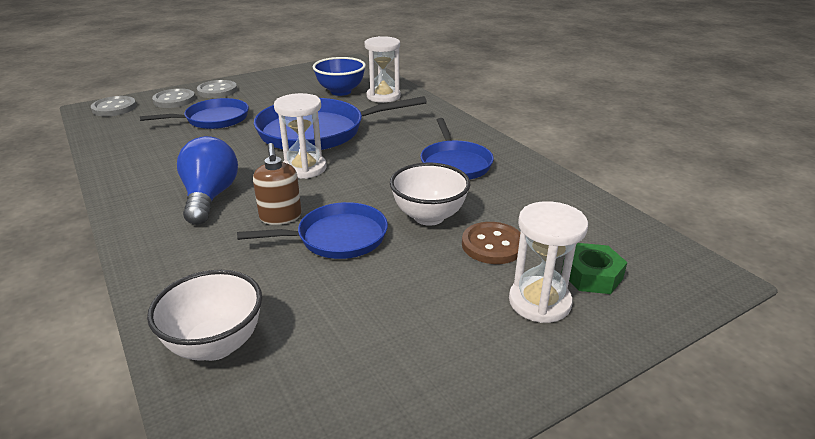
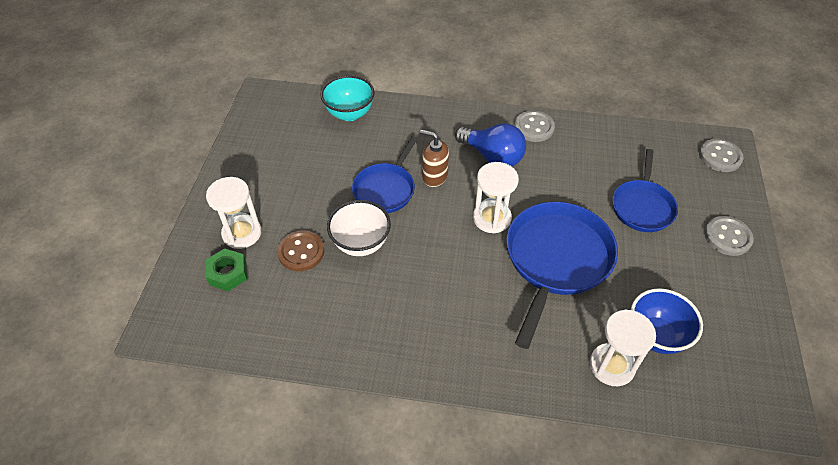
camera: 130 degrees right, 20 degrees up
white bowl [147,270,262,361] -> turquoise bowl [320,75,375,121]
grey button [152,88,195,108] -> grey button moved to [515,110,555,142]
blue pan [420,118,494,179] -> none

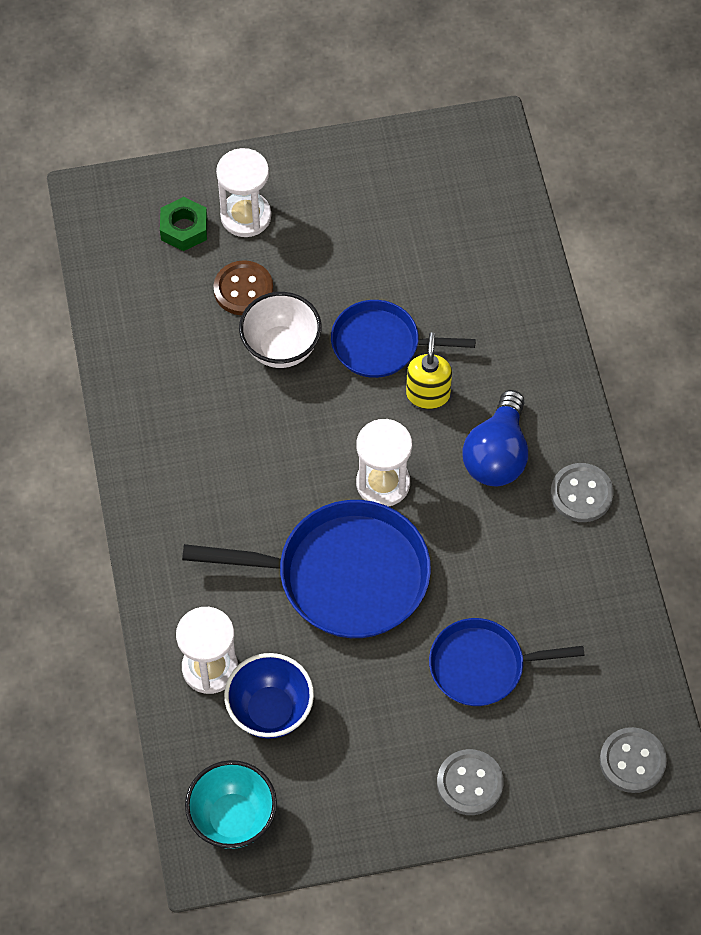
camera: 70 degrees right, 10 degrees up
turquoise bowl [320,75,375,121] -> turquoise bowl moved to [185,760,277,849]
brown soap dispenser [420,130,449,187] -> yellow soap dispenser [406,332,452,409]

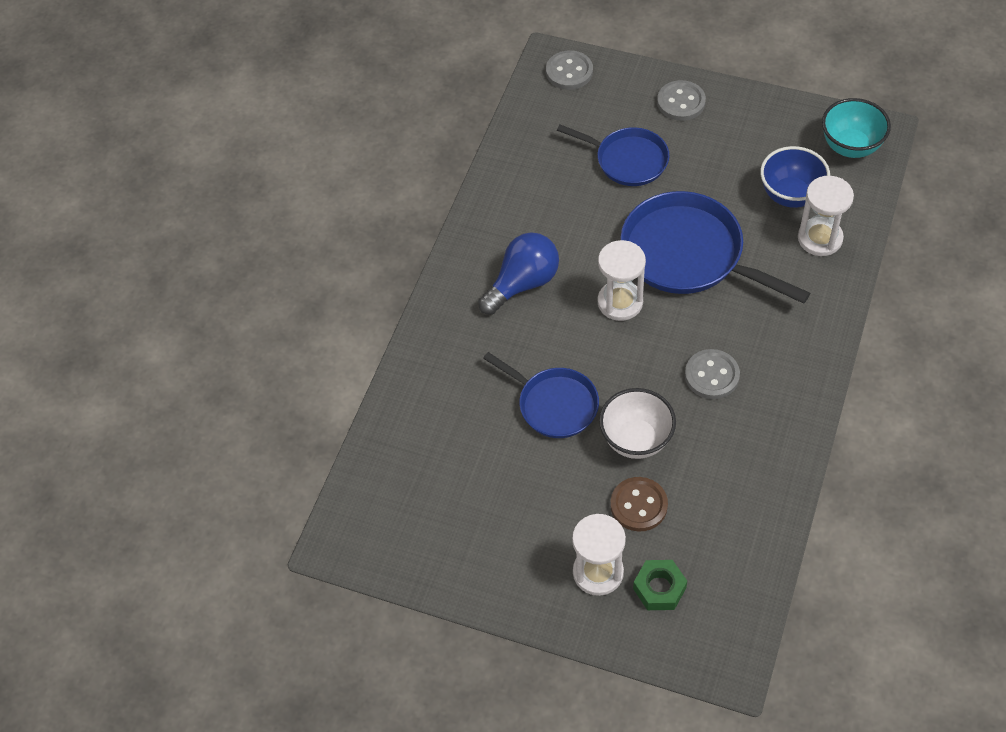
camera: 145 degrees left, 5 degrees down
yellow soap dispenser [406,332,452,409] -> none
grey button [551,463,614,522] -> grey button moved to [685,349,740,399]

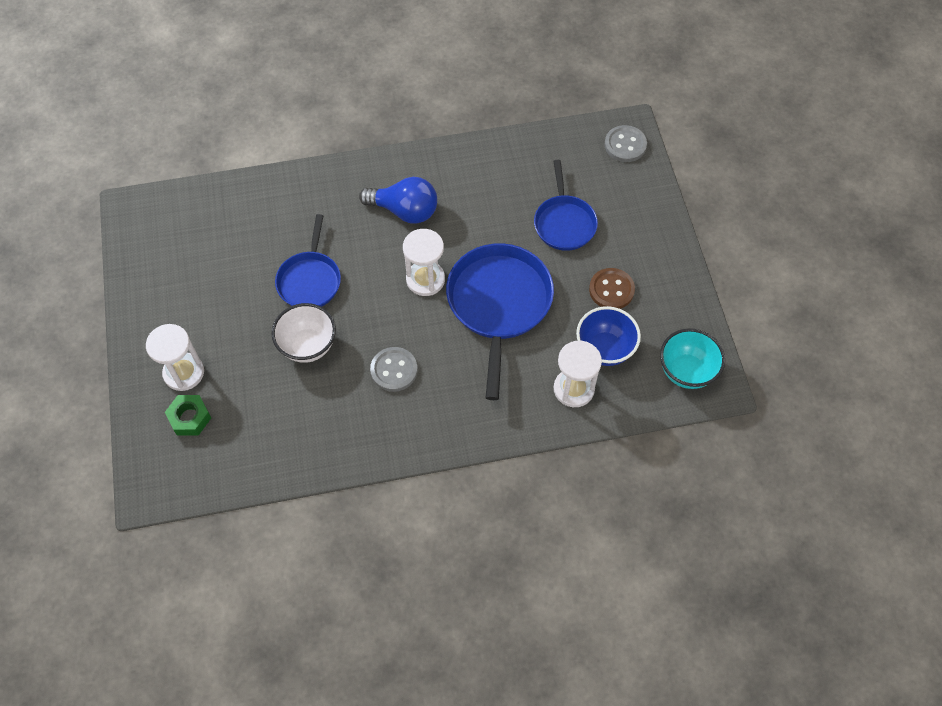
camera: 55 degrees right, 5 degrees up
brown button [610,477,668,531] -> brown button moved to [589,268,635,309]
grey button [657,80,706,121] -> none

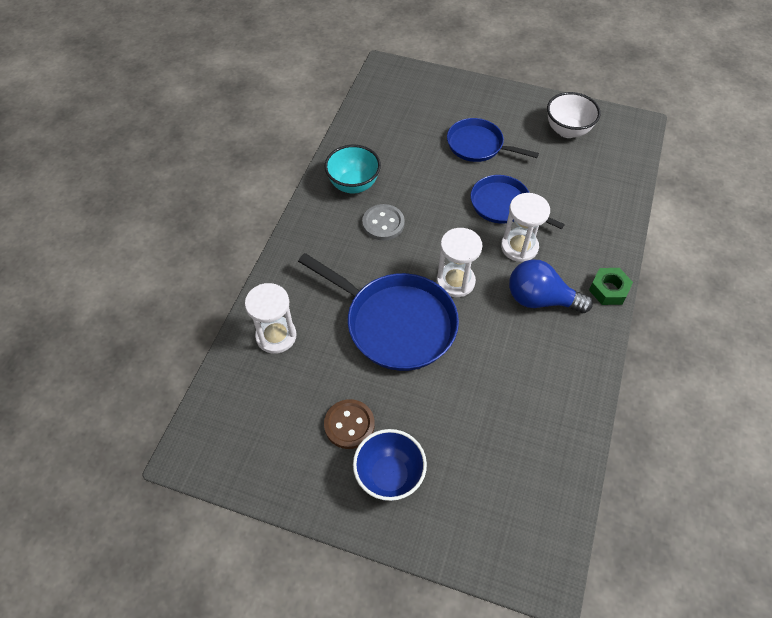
camera: 120 degrees right, 5 degrees down
white hourglass [146,324,204,391] -> white hourglass moved to [501,193,550,262]
green nut [165,395,211,436] -> green nut moved to [589,268,633,305]
white bowl [272,303,336,363] -> white bowl moved to [547,92,601,138]
blue light bulb [359,177,437,224] -> blue light bulb turned 60 degrees clockwise [509,259,593,313]
blue pan [534,160,598,251] -> blue pan moved to [447,118,539,162]
blue bowl [576,306,641,366] -> blue bowl moved to [353,429,427,501]
grey button [604,125,647,162] -> none
turquoise bowl [660,328,725,389] -> turquoise bowl moved to [325,145,381,193]

